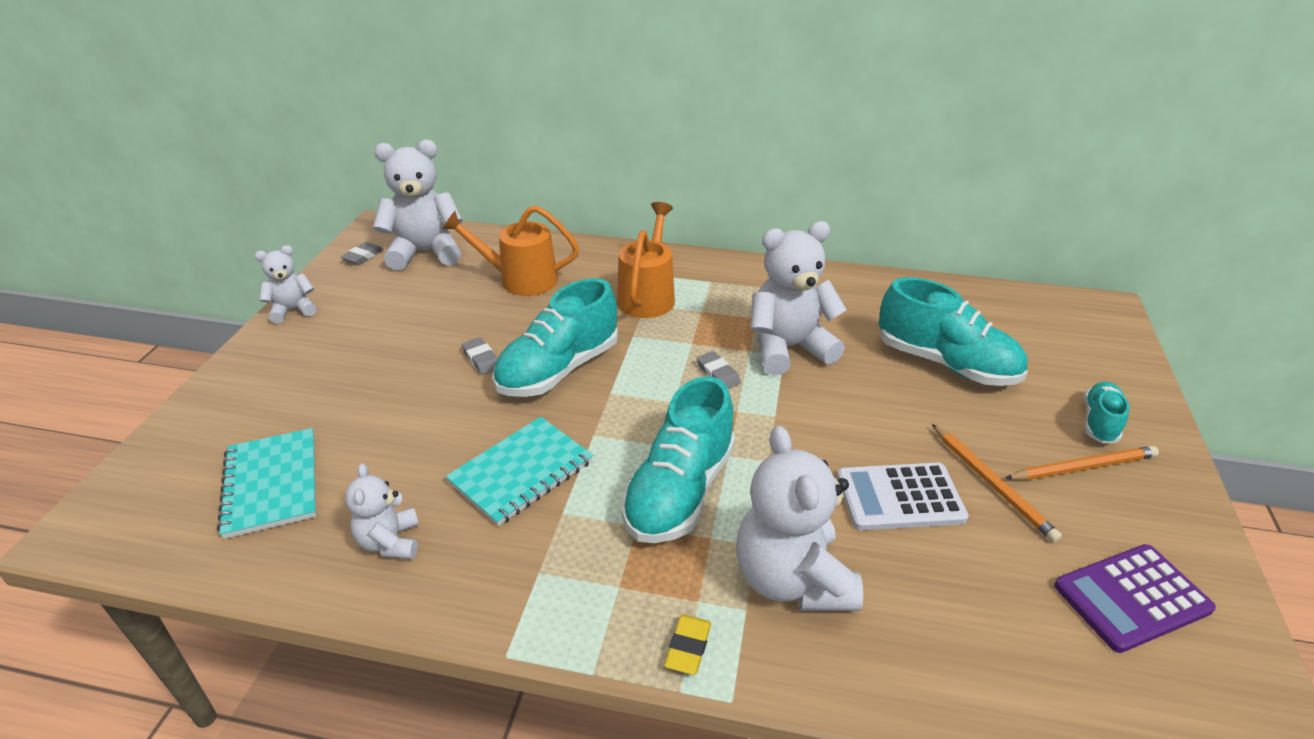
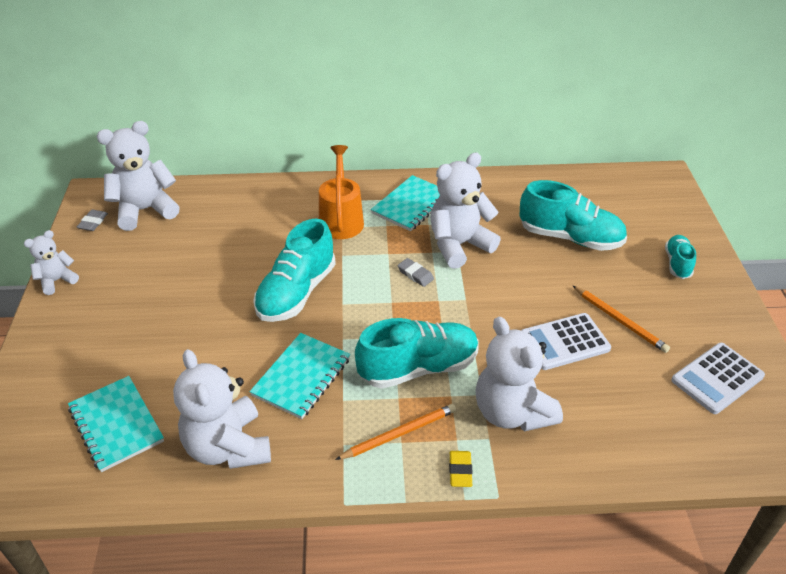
camera: 15 degrees left, 5 degrees up
white teddy bear [345,463,419,559] -> white teddy bear [173,349,271,469], size x1.83
orange watering can [442,206,579,296] -> none
grey eraser [462,337,498,375] -> none
turquoise shoe [621,376,735,543] -> turquoise shoe turned 120 degrees counterclockwise [355,318,479,389]
orange pencil [1005,446,1159,480] -> orange pencil moved to [335,404,456,460]
purple calculator [1054,544,1216,653] -> white calculator [671,343,765,414]
none -> turquoise notebook [371,175,440,231]

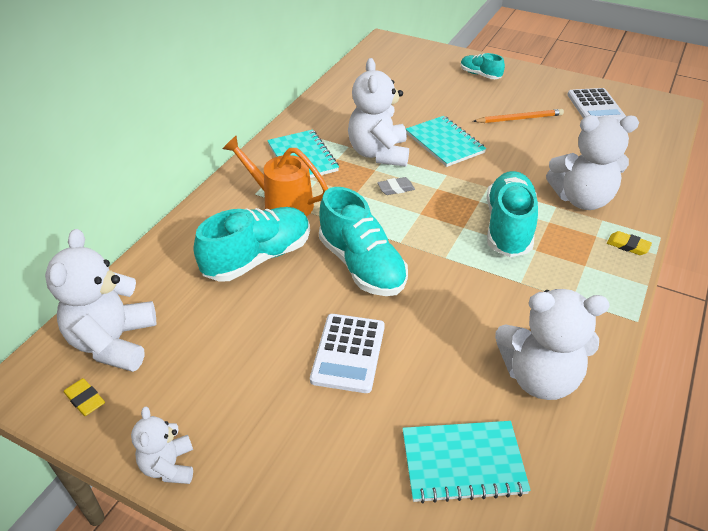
camera: 60 degrees left, 0 degrees up
grey eraser [77,210,108,231] -> yellow eraser [63,378,105,416]
turquoise notebook [250,333,350,419] -> turquoise notebook moved to [406,116,486,167]
orange pencil [335,404,456,460] -> none
turquoise shoe [520,180,627,251] -> turquoise shoe moved to [194,207,310,282]
white calculator [521,313,611,370] -> white calculator moved to [310,314,385,393]

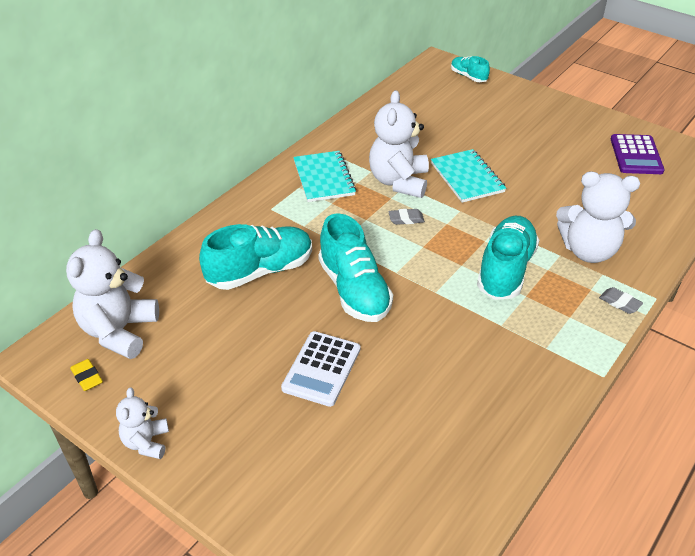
camera: 10 degrees right, 0 degrees up
orange watering can [223,136,328,217] -> none
turquoise notebook [402,421,531,504] -> none
turquoise shoe [461,53,505,79] -> turquoise shoe moved to [451,56,490,82]
orange pencil [473,109,564,123] -> none
white teddy bear [495,289,610,400] -> none
white calculator [567,88,626,121] -> purple calculator [611,134,665,174]
yellow eraser [607,231,652,255] -> grey eraser [599,287,643,314]

